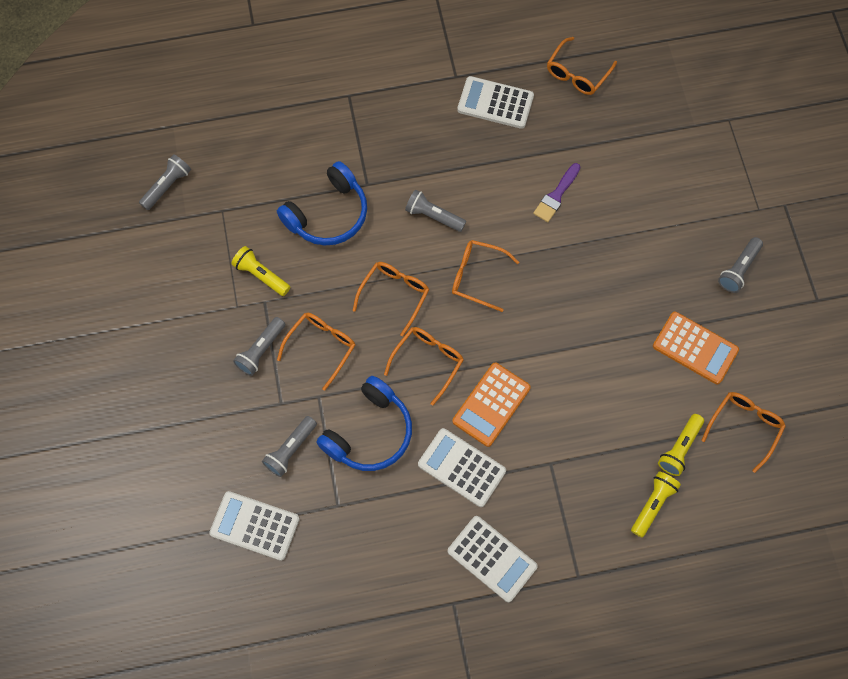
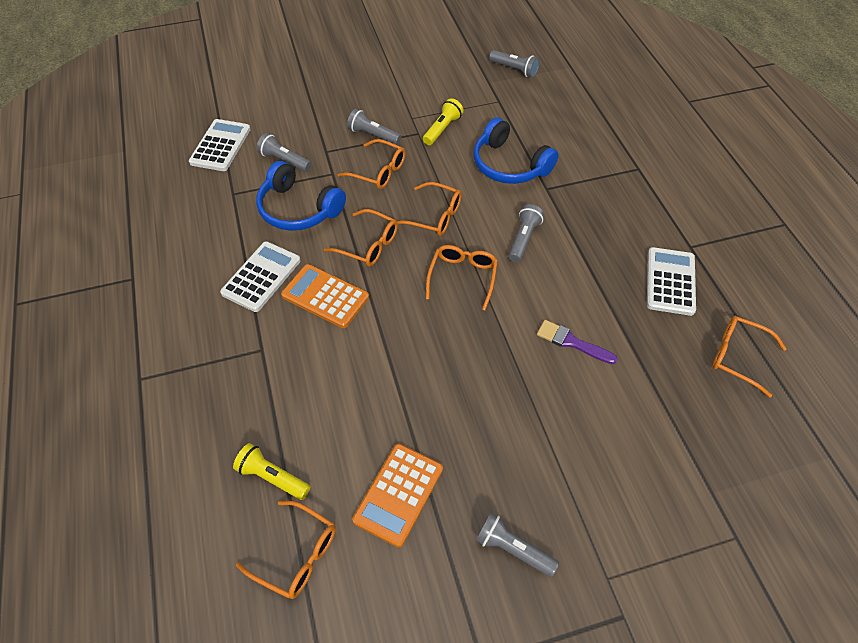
camera: 85 degrees right, 15 degrees down
white calculator [448,516,538,602] -> none
yellow flashlight [631,472,681,538] -> none

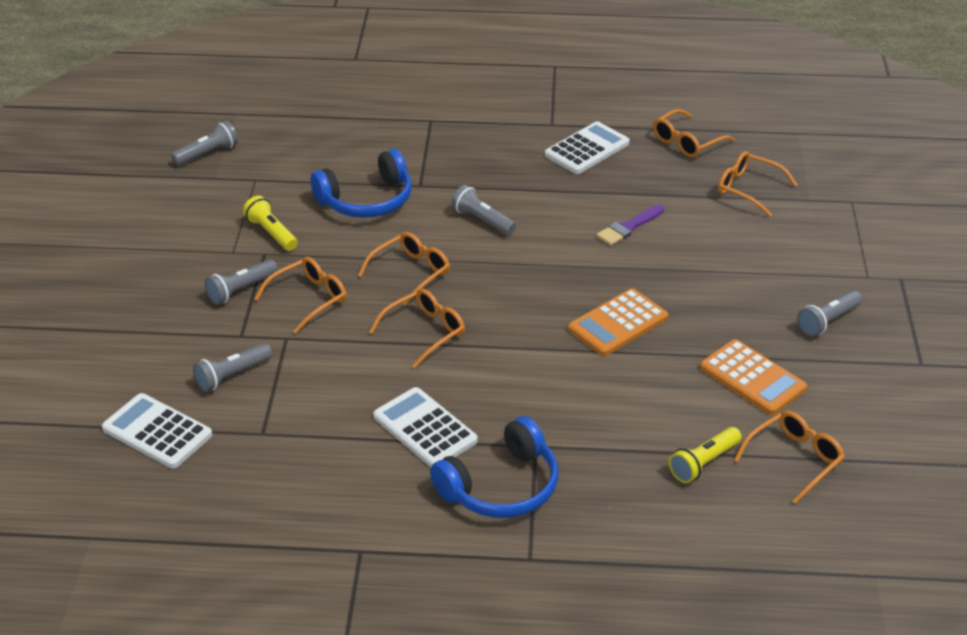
camera: 70 degrees left, 15 degrees down
blue headphones [256,161,346,231] -> blue headphones moved to [430,416,558,518]
orange calculator [281,264,369,328] -> orange calculator moved to [568,288,668,356]
orange glasses [426,245,498,311] -> orange glasses moved to [718,151,798,217]
white calculator [647,247,696,316] -> white calculator turned 105 degrees clockwise [545,122,630,174]

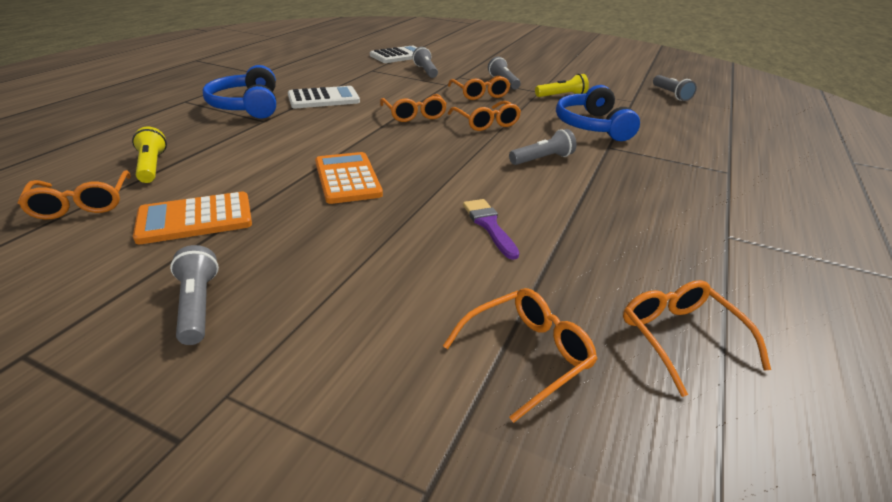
camera: 110 degrees right, 5 degrees down
white calculator [545,122,630,174] -> none

